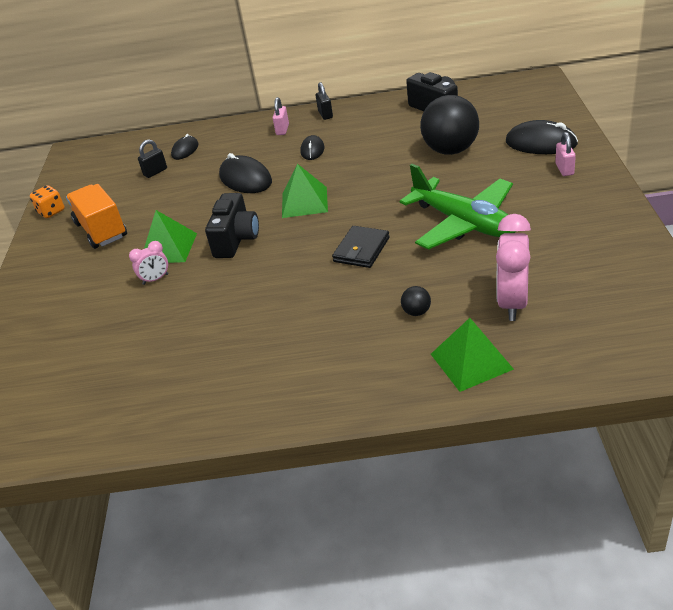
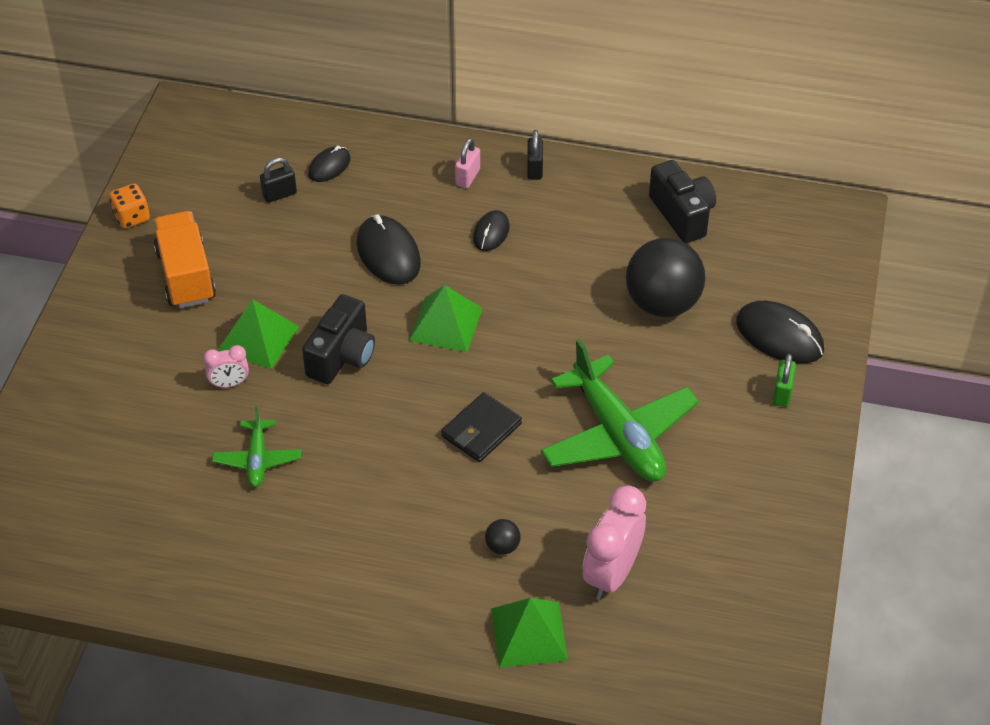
camera: 10 degrees right, 10 degrees up
pink padlock [555,132,576,176] -> green padlock [773,354,796,407]
none -> green plane [212,406,301,487]

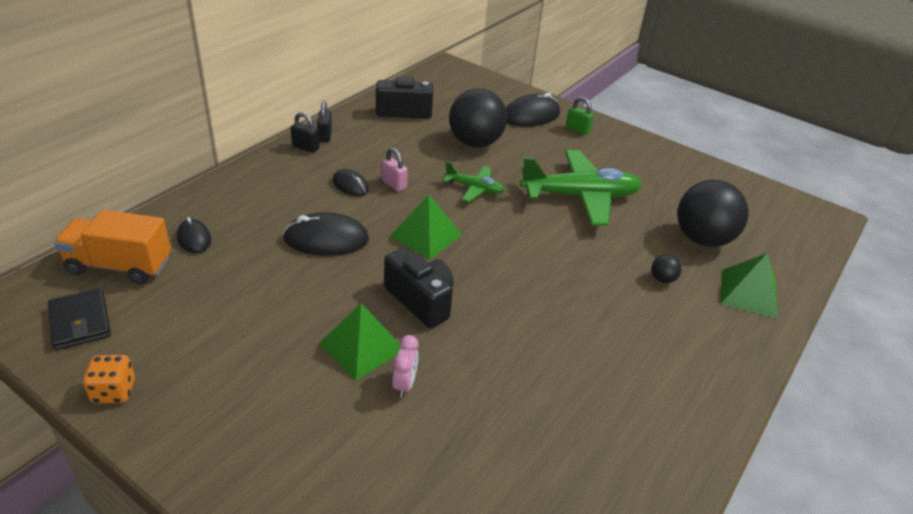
camera: 70 degrees left, 10 degrees down
orange truck [153,211,216,308] -> orange truck moved to [54,210,171,284]
green plane [212,406,301,487] -> green plane moved to [443,161,505,202]
black padlock [260,157,297,203] -> black padlock moved to [317,100,332,142]
black wallet [441,392,522,462] -> black wallet moved to [48,288,111,350]
pink padlock [455,138,480,188] -> pink padlock moved to [381,148,408,192]
pink clock [583,486,646,600] -> black ball [677,180,749,247]

